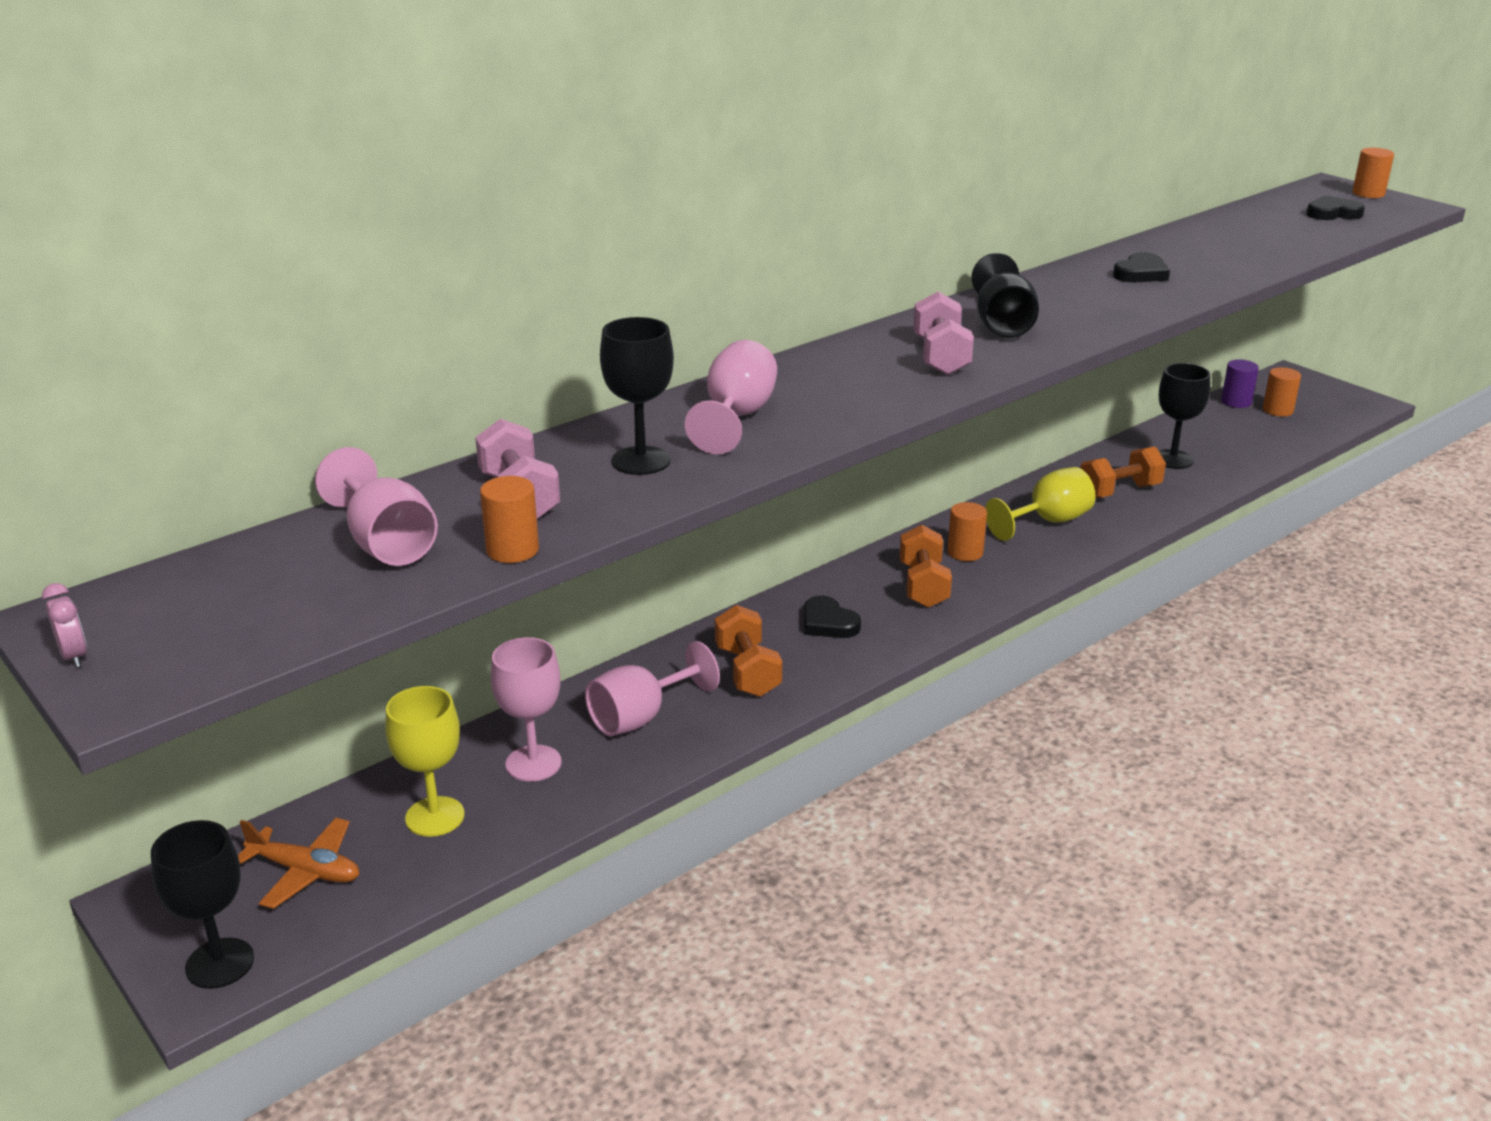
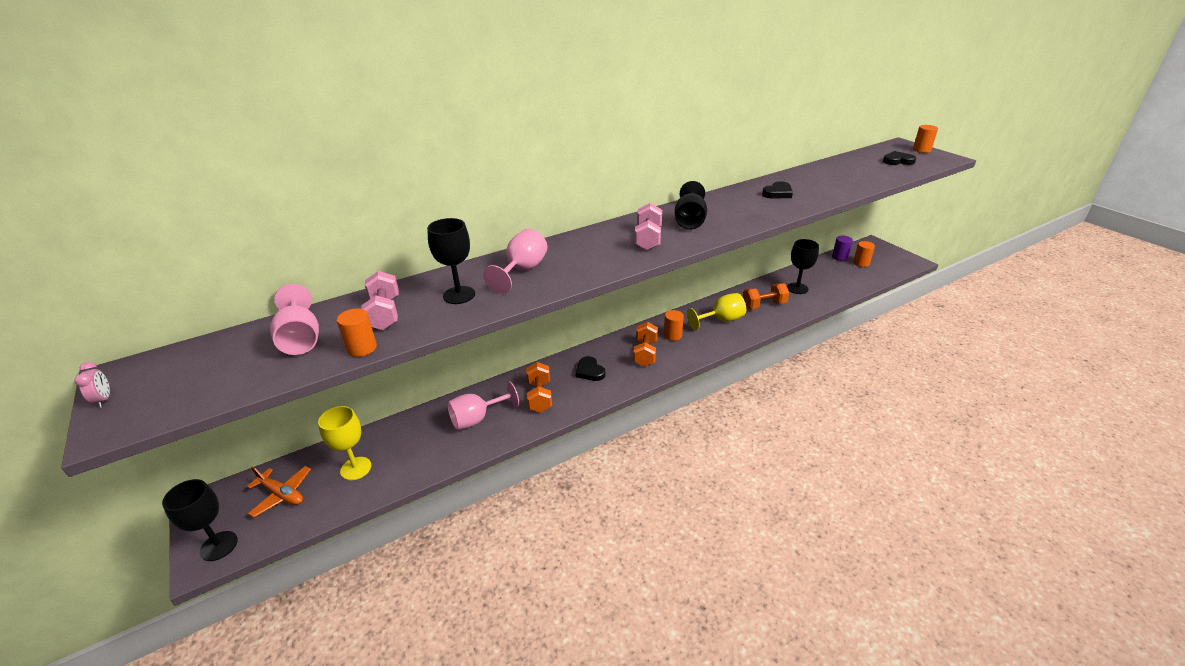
camera: 10 degrees right, 5 degrees up
pink goblet [491,637,562,782] -> none

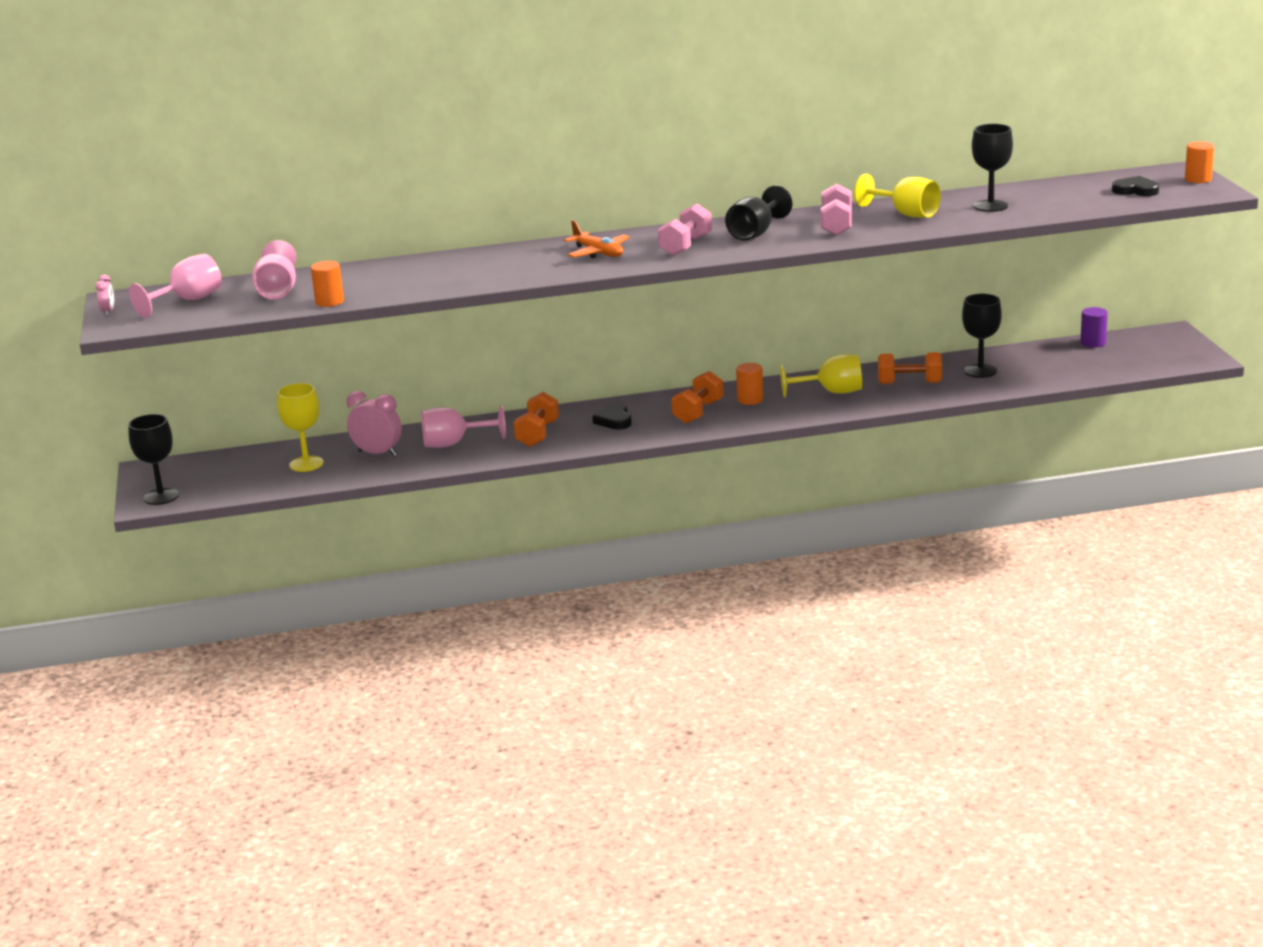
camera: 20 degrees right, 10 degrees down
orange plane [247,466,311,517] -> orange plane moved to [564,220,630,258]
pink dumbbell [361,271,399,330] -> pink dumbbell moved to [821,183,852,236]
black goblet [427,218,475,304] -> black goblet moved to [972,124,1013,212]
pink goblet [483,229,548,294] -> pink goblet moved to [129,254,222,318]
black heart [762,181,793,199] -> yellow goblet [854,173,941,218]
orange cylinder [853,241,875,267] -> none
none -> pink clock [347,391,402,456]

